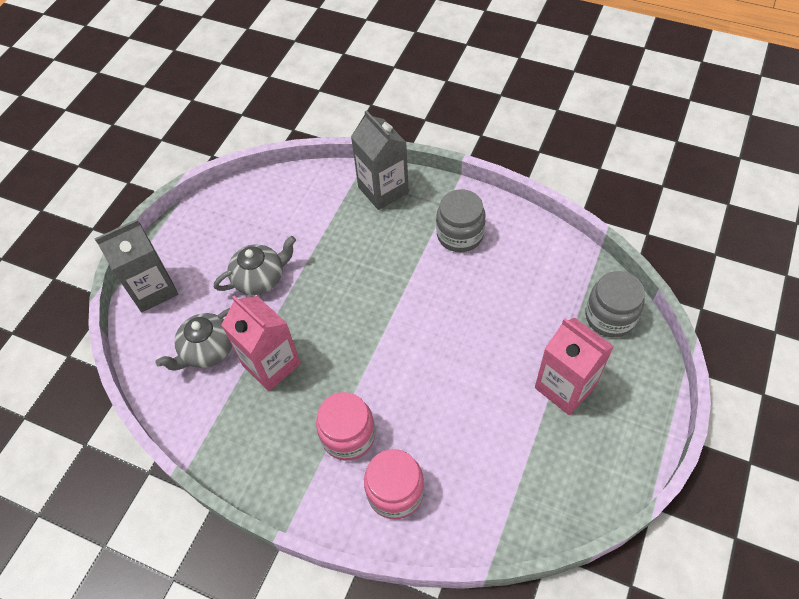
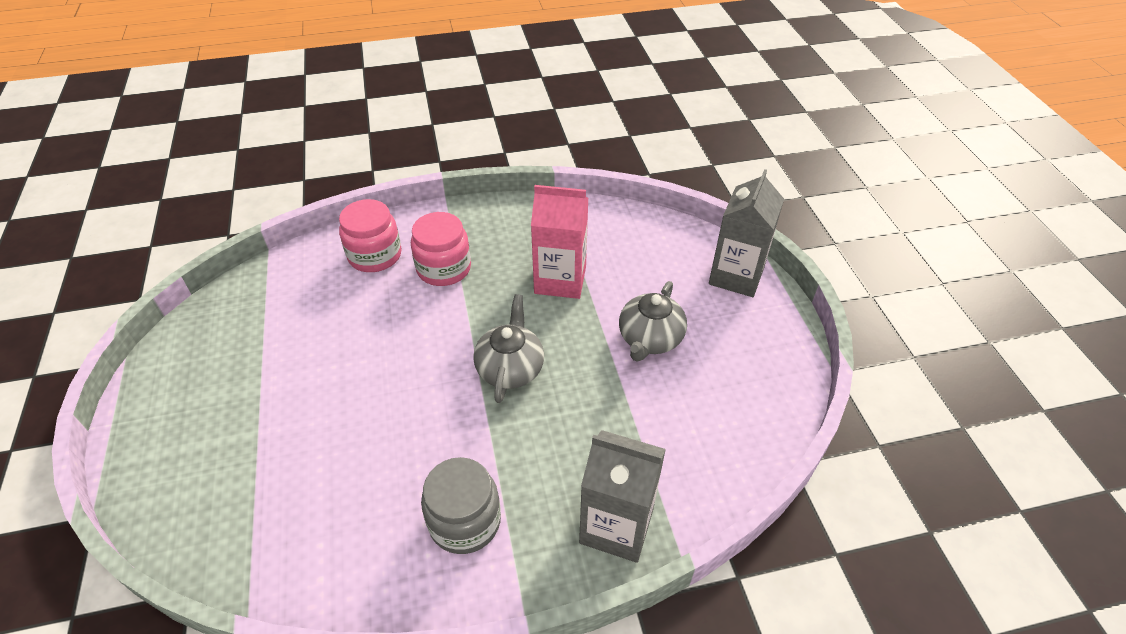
camera: 140 degrees right, 10 degrees down
grey teapot [155,308,232,370] -> grey teapot moved to [473,294,544,403]
pink carton [535,318,614,415] -> none
grey jar [585,271,645,337] -> none

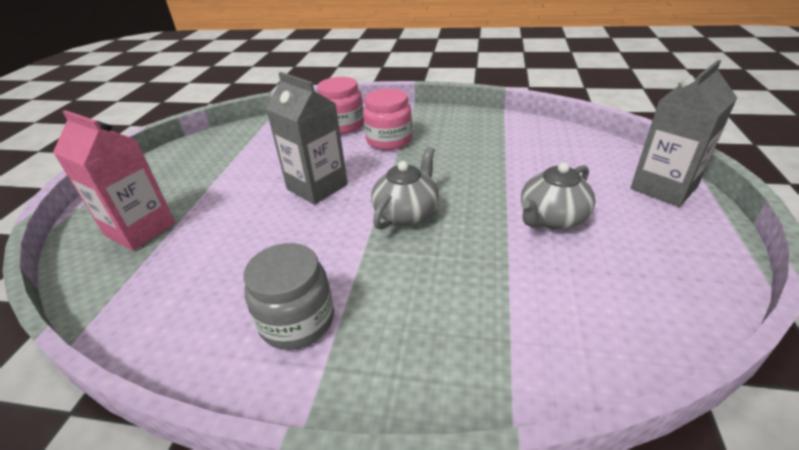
camera: 25 degrees right, 10 degrees down
pink carton [531,185,588,299] -> pink carton moved to [53,110,175,251]
grey carton [579,430,666,563] -> grey carton moved to [266,72,348,205]

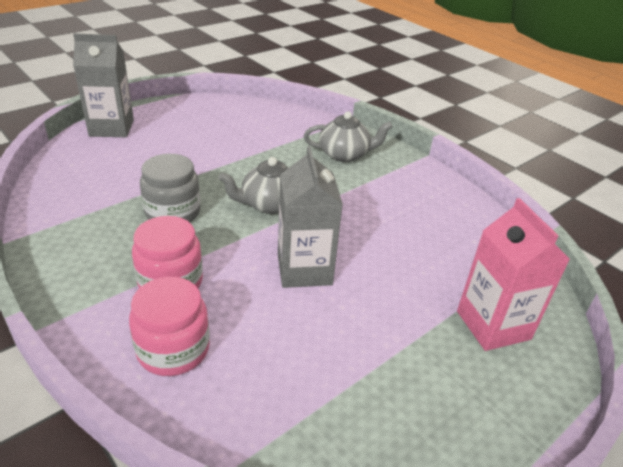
camera: 145 degrees left, 0 degrees up
grey jar [243,243,334,350] -> grey jar moved to [140,154,201,222]
grey teapot [521,162,595,229] -> grey teapot moved to [304,111,393,162]

